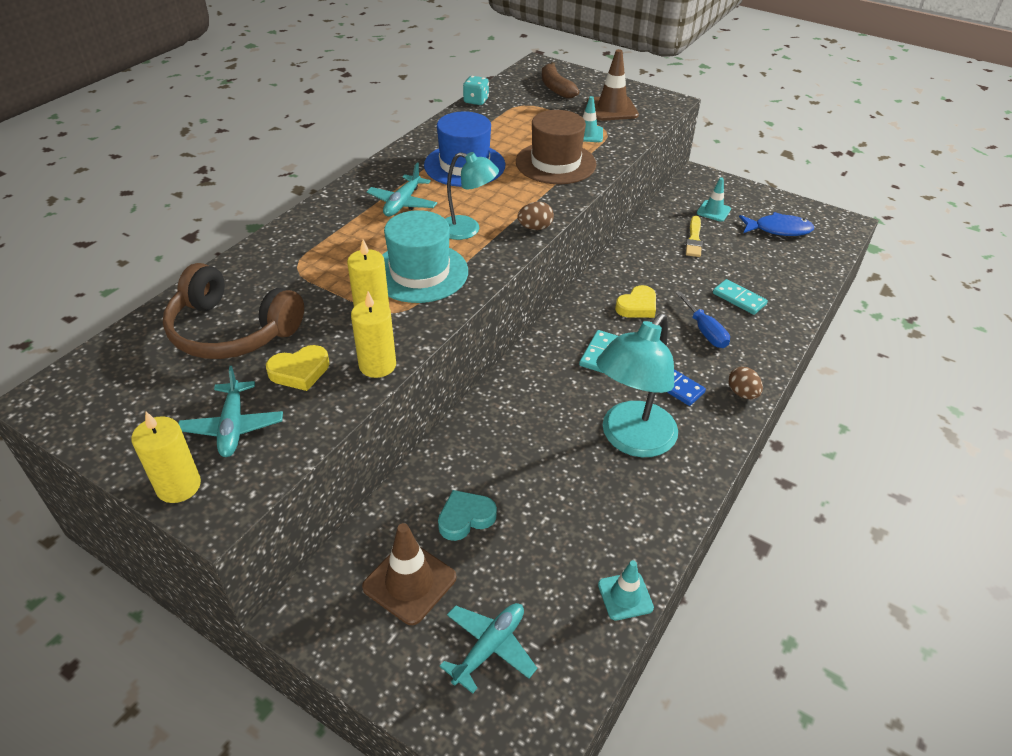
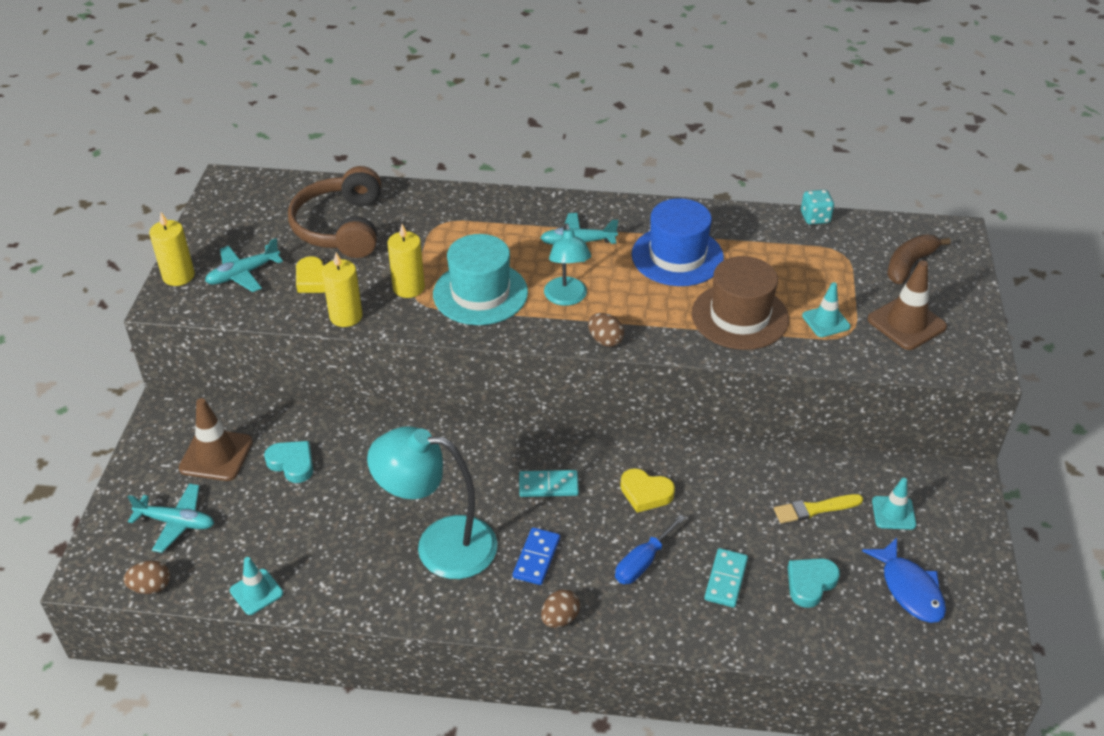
camera: 65 degrees right, 0 degrees up
none -> brown egg [124,560,170,594]
none -> turquoise heart [788,558,840,608]

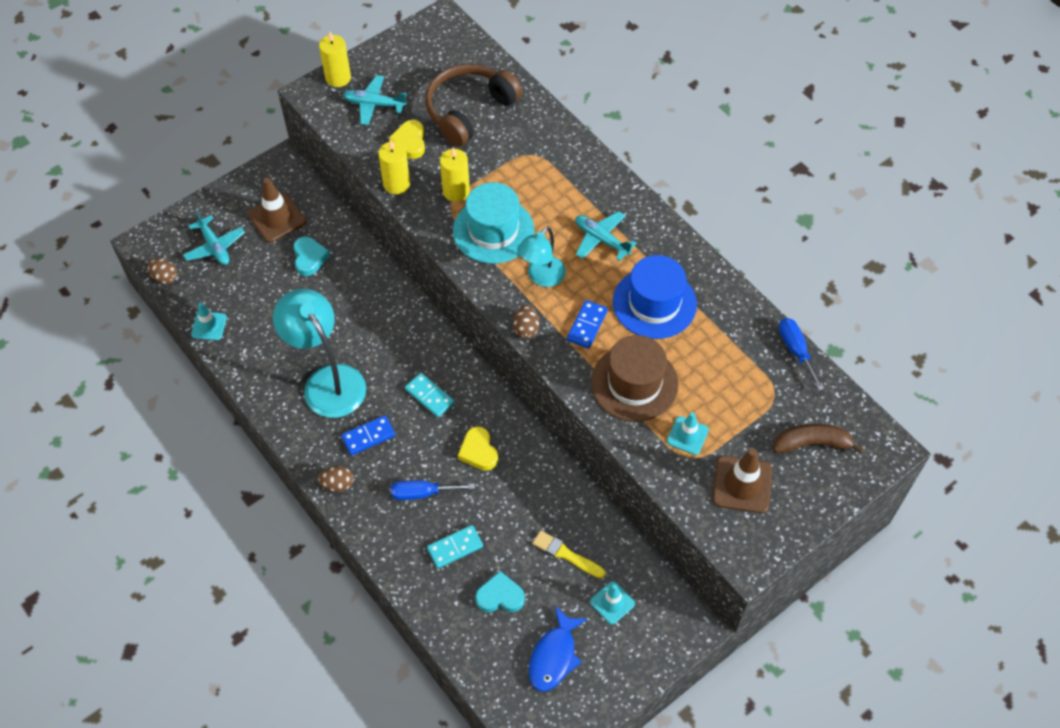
camera: 45 degrees right, 15 degrees up
turquoise dice [801,190,834,225] -> blue screwdriver [779,318,824,391]
none -> blue domino [567,300,608,348]

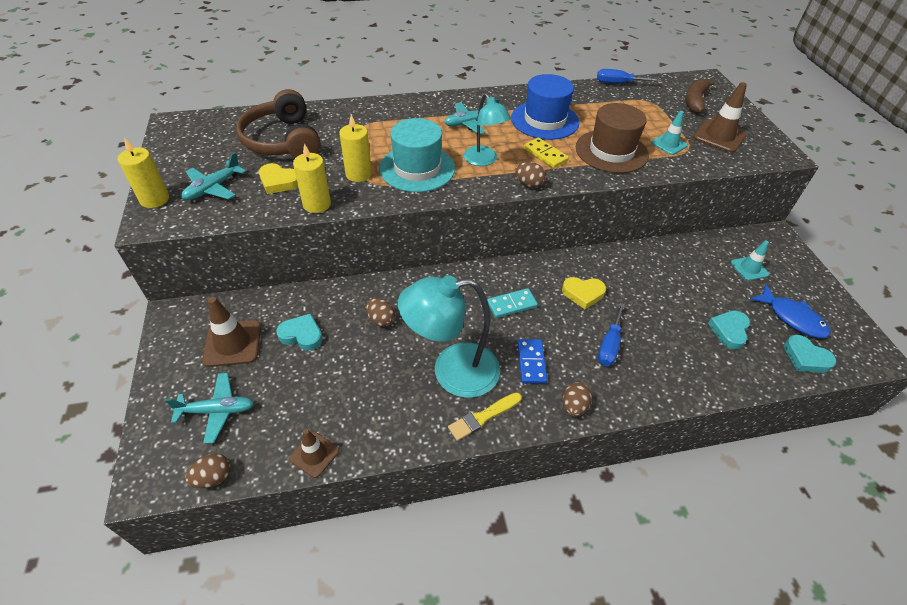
camera: 65 degrees left, 10 degrees down
turquoise traffic cone [191,302,227,340] -> brown traffic cone [289,429,339,478]
turquoise domino [427,525,483,568] -> none
yellow brush [532,530,605,578] -> yellow brush moved to [448,392,522,441]
blue domino [567,300,608,348] -> yellow domino [524,138,569,168]
none -> brown egg [366,298,395,327]
none -> turquoise heart [784,335,837,373]

